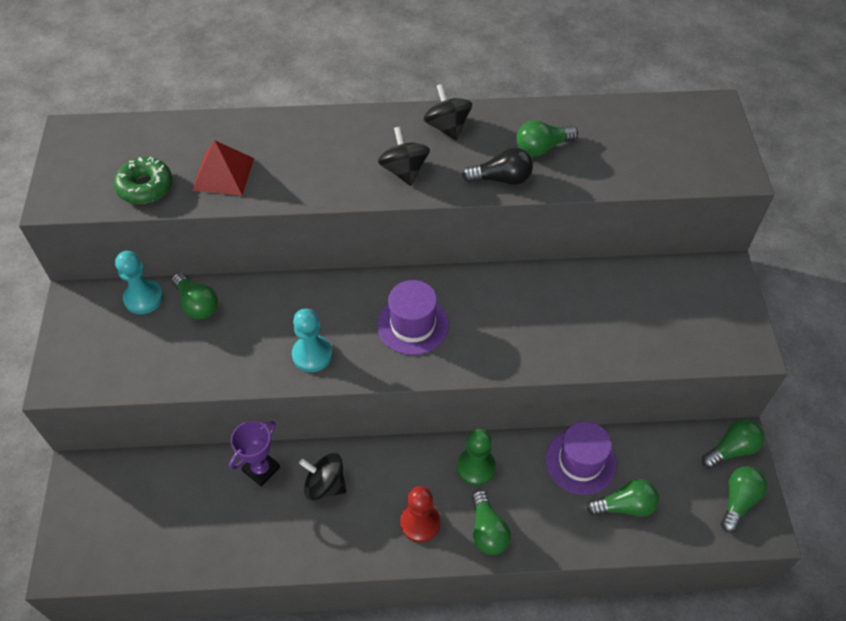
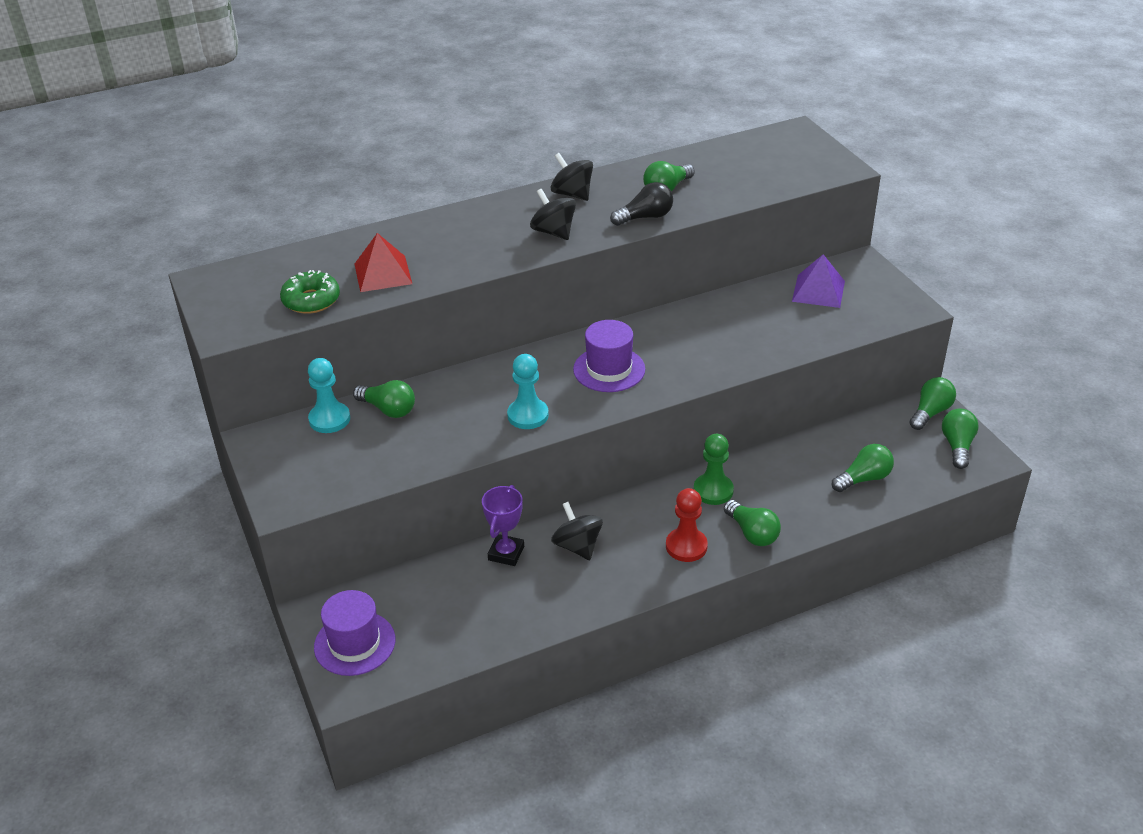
camera: 20 degrees left, 15 degrees down
black spinning top [299,453,346,501] -> black spinning top turned 60 degrees clockwise [551,502,603,560]
purple hat [546,421,617,495] -> purple hat moved to [314,590,395,676]
none -> purple pyramid [792,254,845,308]

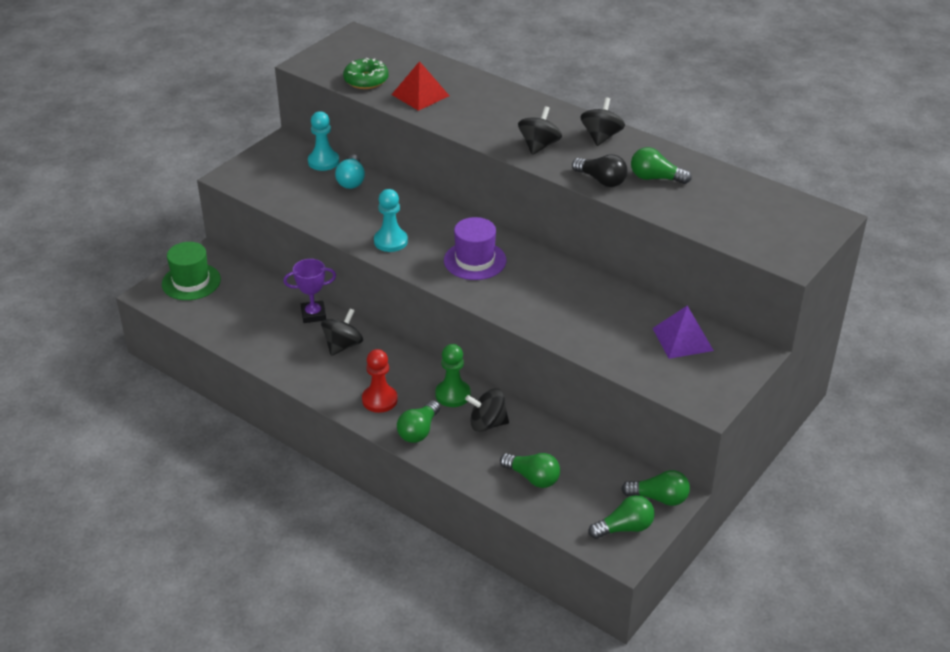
camera: 60 degrees right, 0 degrees up
purple hat [314,590,395,676] -> green hat [162,242,221,300]
green light bulb [353,380,415,418] -> turquoise light bulb [335,155,365,189]
none -> black spinning top [465,388,509,432]

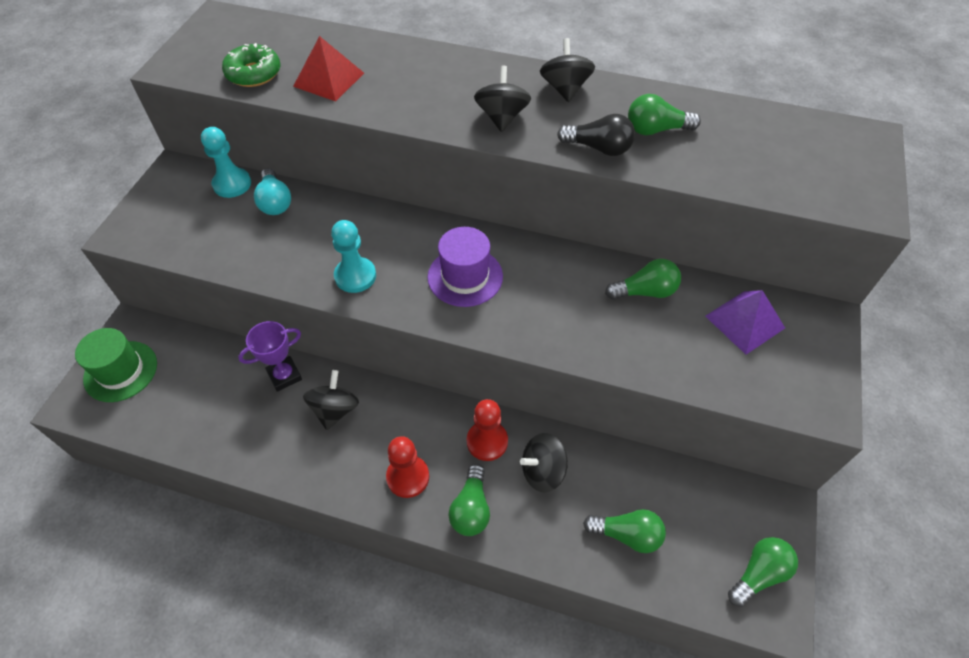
camera: 20 degrees left, 15 degrees up
green pawn [435,344,471,407] -> red pawn [467,399,508,461]
green light bulb [621,470,690,506] -> green light bulb moved to [605,259,681,300]

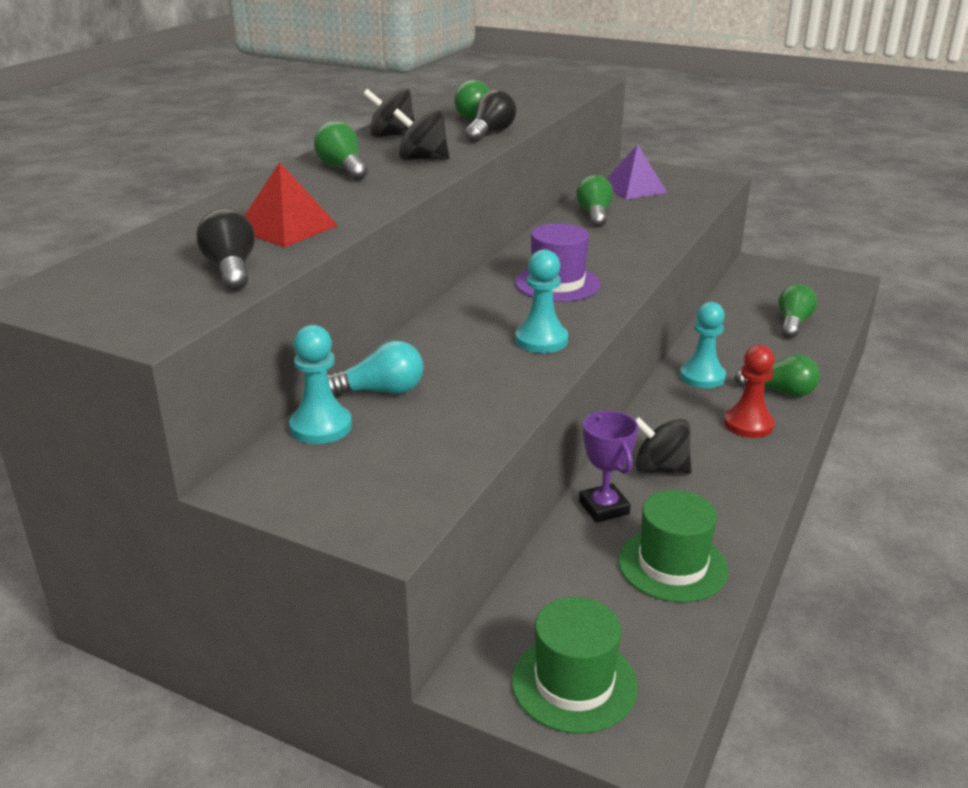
camera: 80 degrees left, 25 degrees down
green donut [222,43,280,87] -> black light bulb [196,209,255,291]
red pawn [467,399,508,461] -> turquoise pawn [680,302,726,388]
black spinning top [520,433,568,493] -> none
green light bulb [728,537,798,607] -> green light bulb moved to [314,121,368,180]
none -> green hat [618,490,729,602]

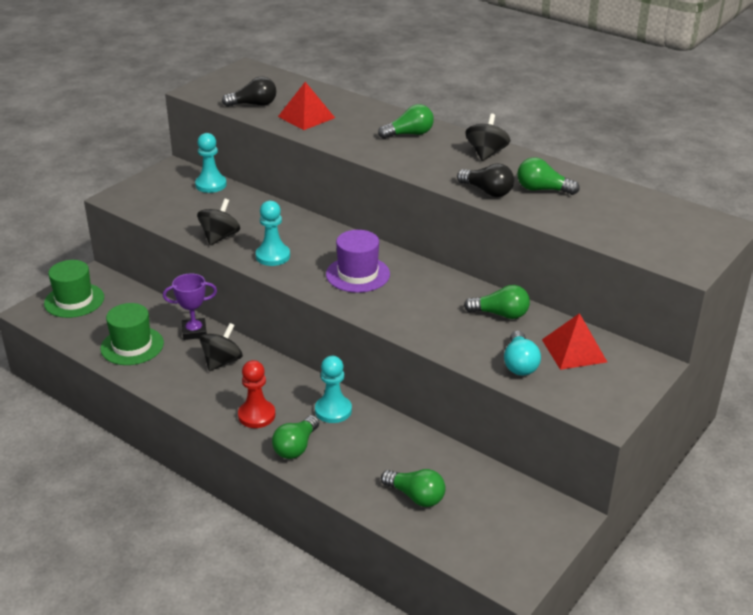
camera: 100 degrees right, 5 degrees up
turquoise light bulb [328,341,424,397] -> turquoise light bulb moved to [504,331,541,376]
black spinning top [393,108,449,160] -> black spinning top moved to [197,199,240,245]
purple pyramid [607,144,668,200] -> red pyramid [542,313,607,370]

